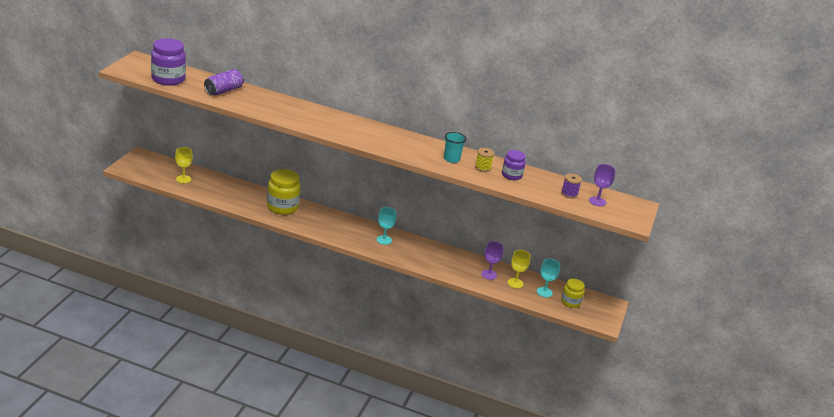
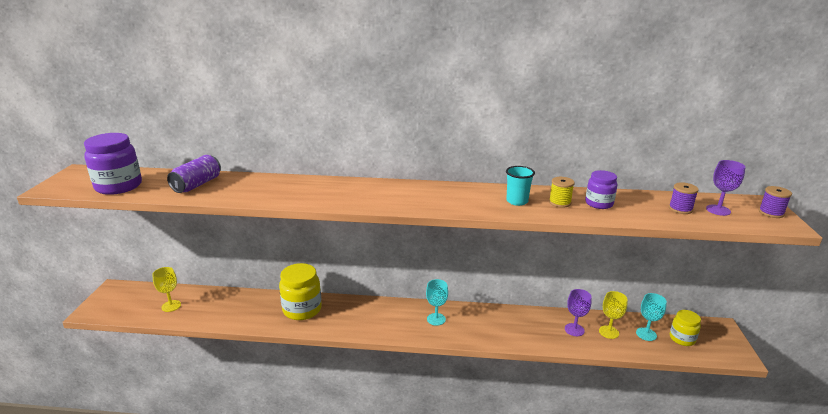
camera: 10 degrees left, 5 degrees down
none -> purple spool [759,186,792,218]

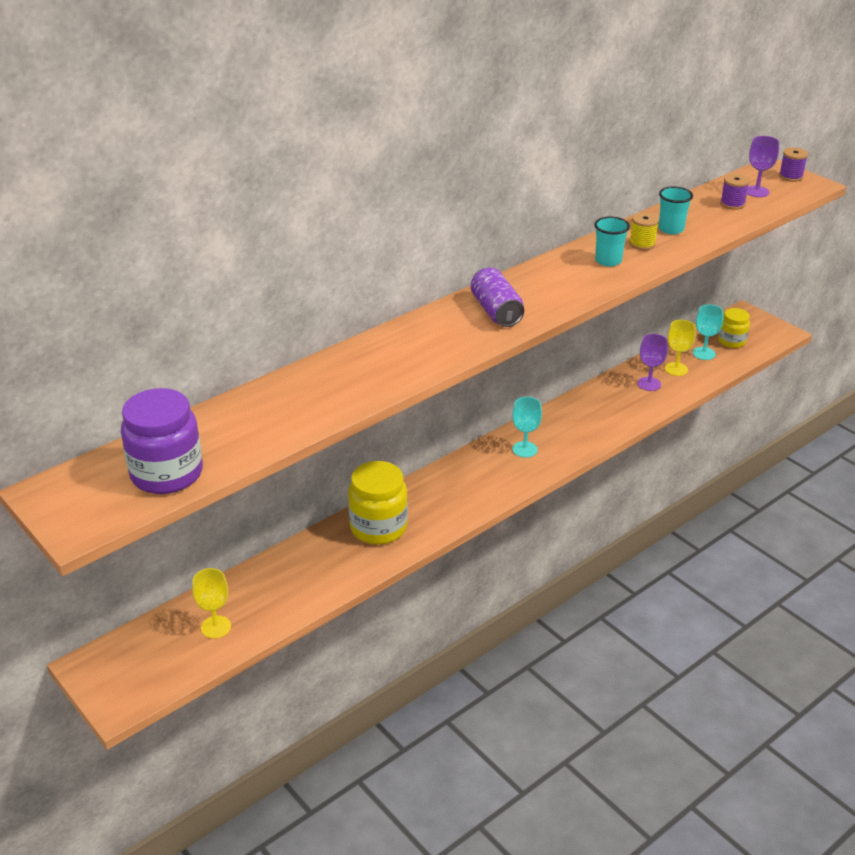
camera: 45 degrees left, 10 degrees up
purple can [167,155,221,193] -> purple can moved to [470,268,524,327]
purple jar [585,170,617,209] -> turquoise cup [659,186,693,234]

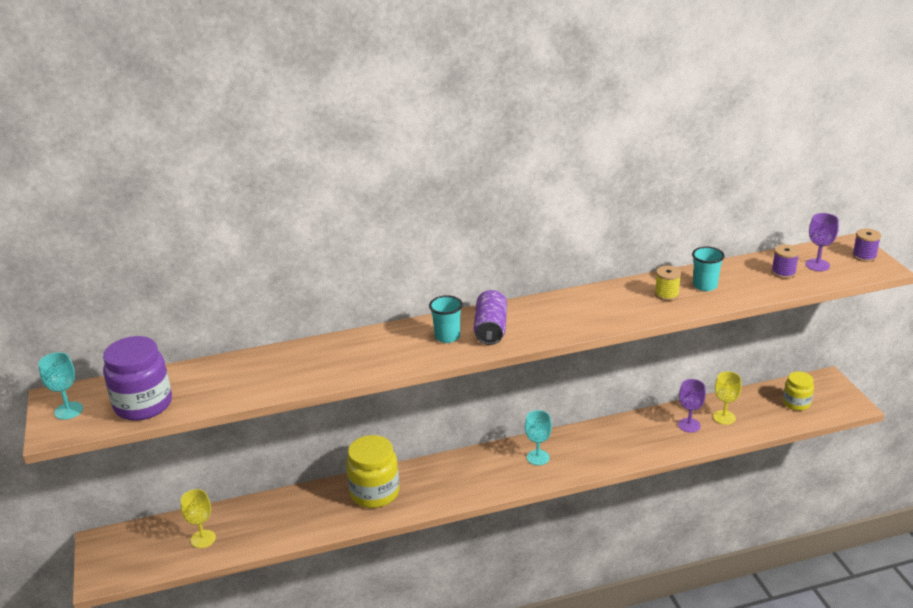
camera: 25 degrees right, 5 degrees down
turquoise cup [594,217,630,267] -> turquoise cup moved to [429,295,463,343]
turquoise goblet [693,305,723,360] -> turquoise goblet moved to [39,352,83,420]

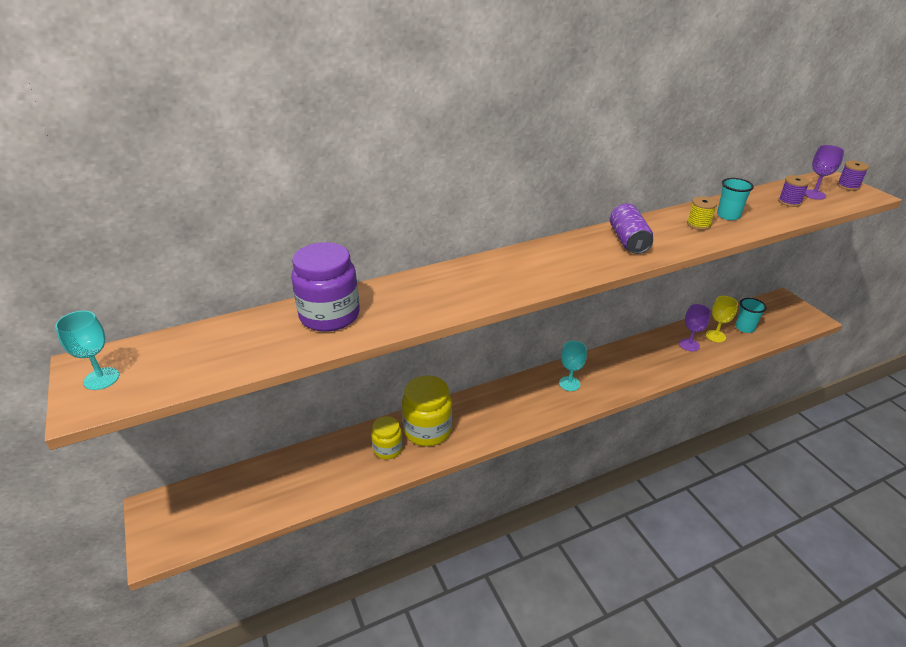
camera: 10 degrees left, 5 degrees up
purple jar [103,336,172,421] -> purple jar moved to [291,242,360,332]
yellow goblet [181,489,216,548] -> none
turquoise cup [429,295,463,343] -> turquoise cup moved to [735,298,767,333]
purple can [474,290,507,345] -> purple can moved to [610,203,653,254]
yellow jar [783,371,814,411] -> yellow jar moved to [371,416,403,459]

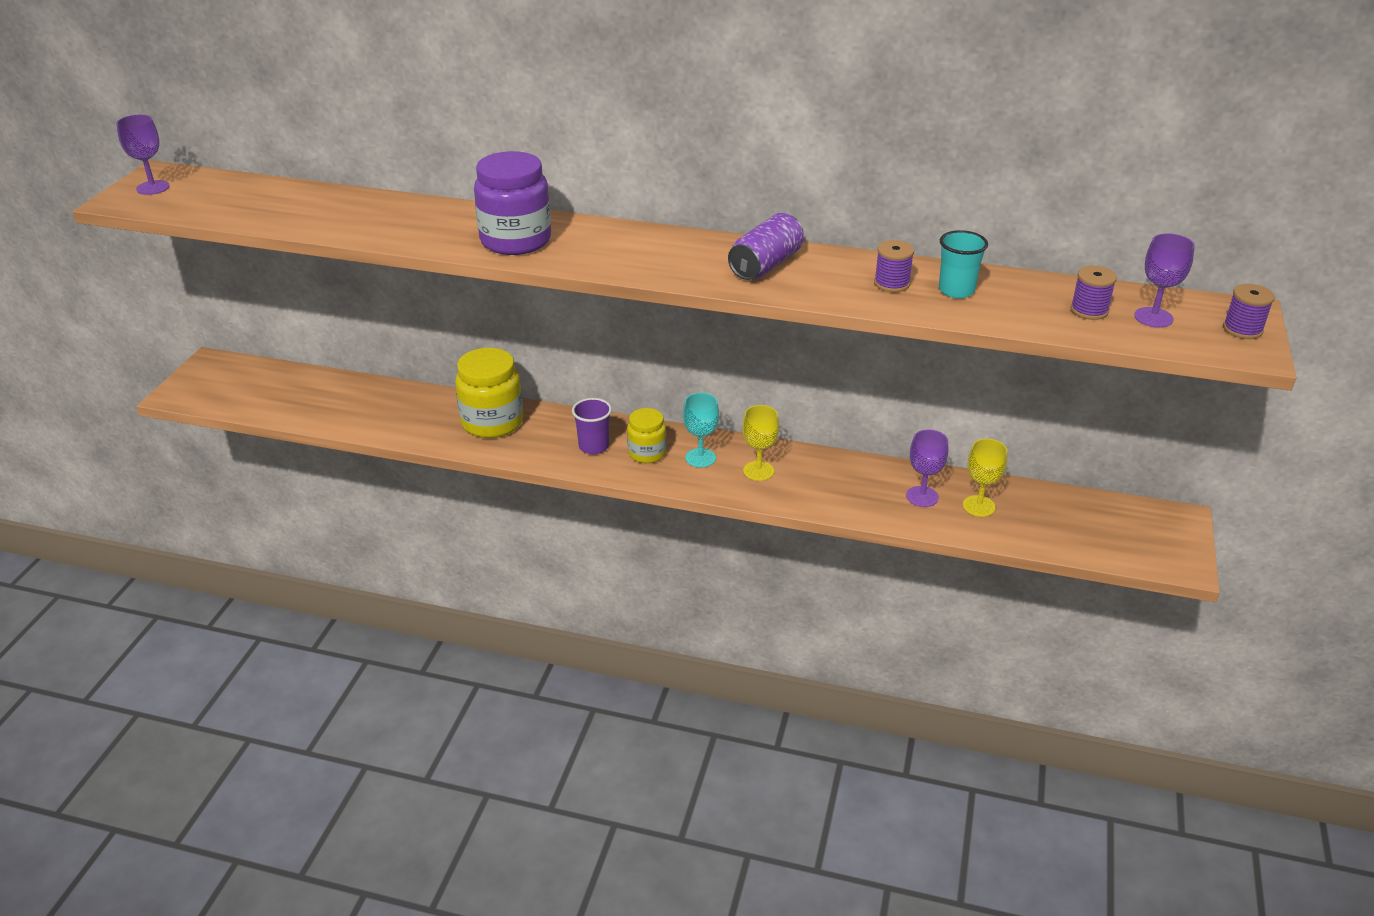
camera: 40 degrees right, 0 degrees up
turquoise goblet [55,311,119,390] -> purple goblet [116,115,170,195]
purple jar [291,242,360,332] -> purple jar moved to [474,151,551,255]
yellow jar [371,416,403,459] -> yellow jar moved to [627,408,667,463]
yellow spool [687,196,717,230] -> purple spool [874,240,914,292]
turquoise cup [735,298,767,333] -> none
none -> purple cup [572,398,612,454]
none -> yellow goblet [742,405,779,481]

